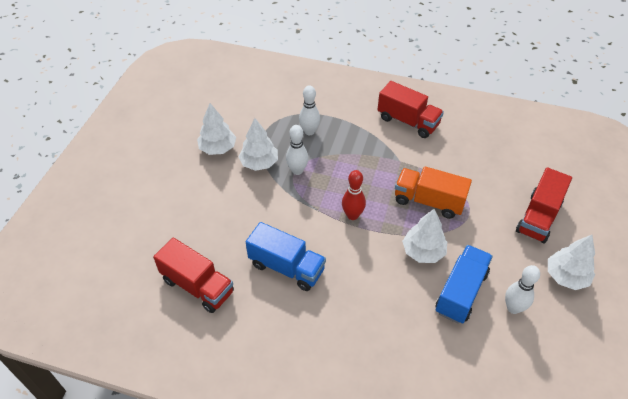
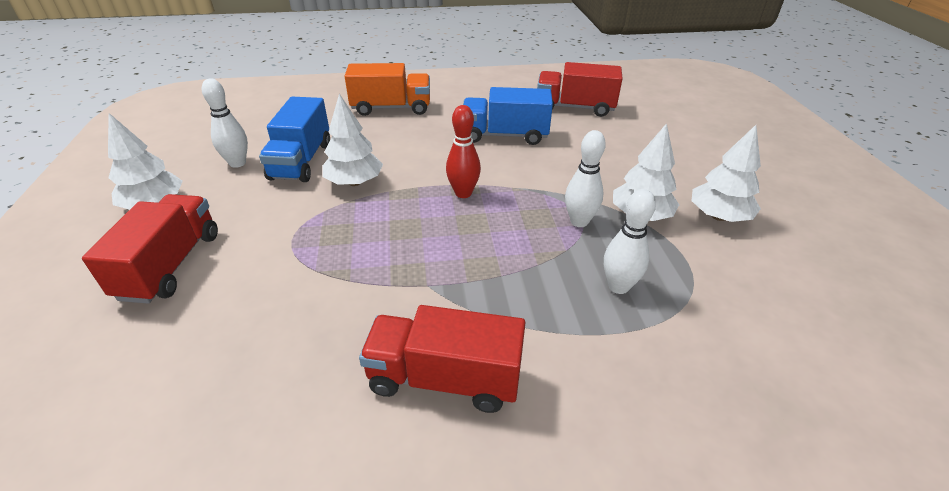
camera: 155 degrees right, 10 degrees down
orange truck [395,166,472,219] -> orange truck moved to [345,63,430,116]

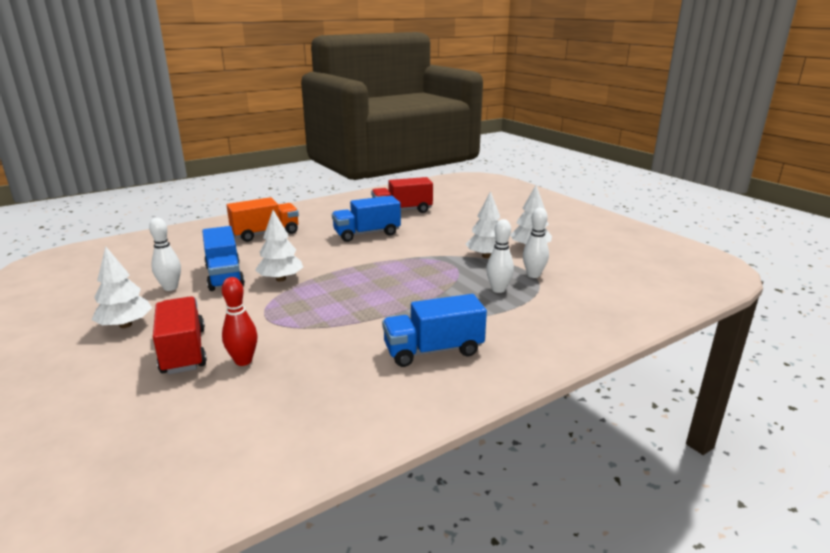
camera: 25 degrees left, 15 degrees down
red truck [359,305,526,413] -> blue truck [382,294,487,367]
red bowling pin [446,105,481,198] -> red bowling pin moved to [222,277,258,366]
white bowling pin [565,130,606,227] -> white bowling pin moved to [523,208,549,278]

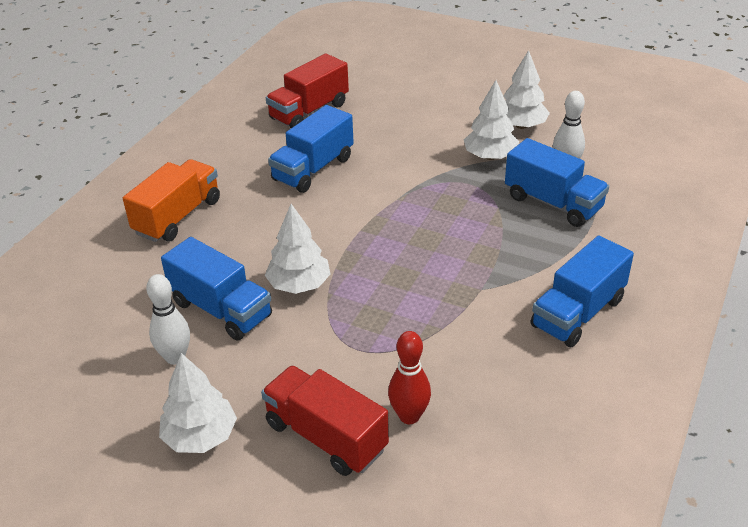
camera: 30 degrees left, 15 degrees up
white bowling pin [486,219,514,293] -> blue truck [505,138,609,227]

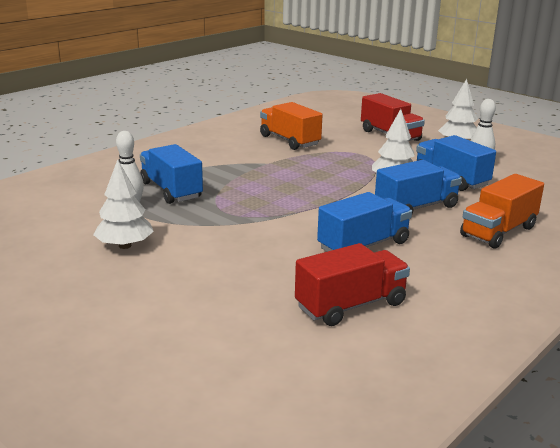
camera: 165 degrees left, 15 degrees down
red bowling pin [388,331,431,424] -> none
white tree [464,80,519,160] -> none
blue truck [530,235,634,347] -> blue truck moved to [375,160,462,214]
none -> orange truck [260,102,322,150]

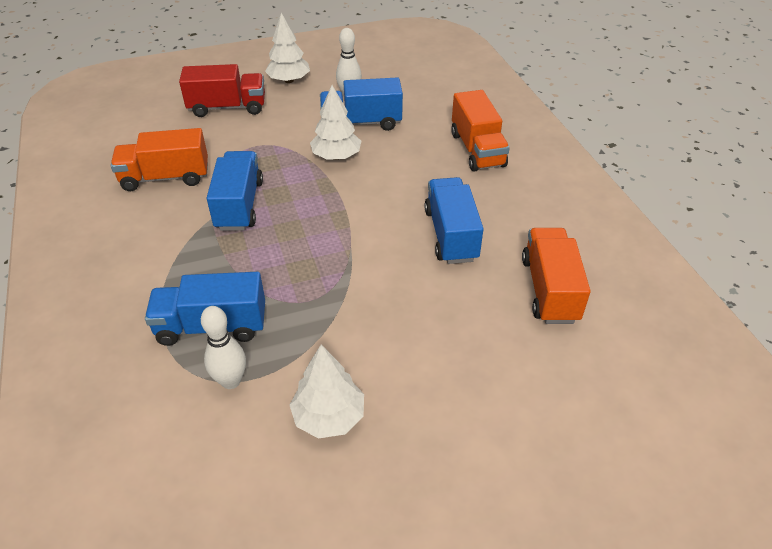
camera: 60 degrees left, 20 degrees up
red truck [295,243,410,326] -> orange truck [522,228,591,324]
blue truck [375,160,462,214] -> blue truck moved to [207,151,263,231]

